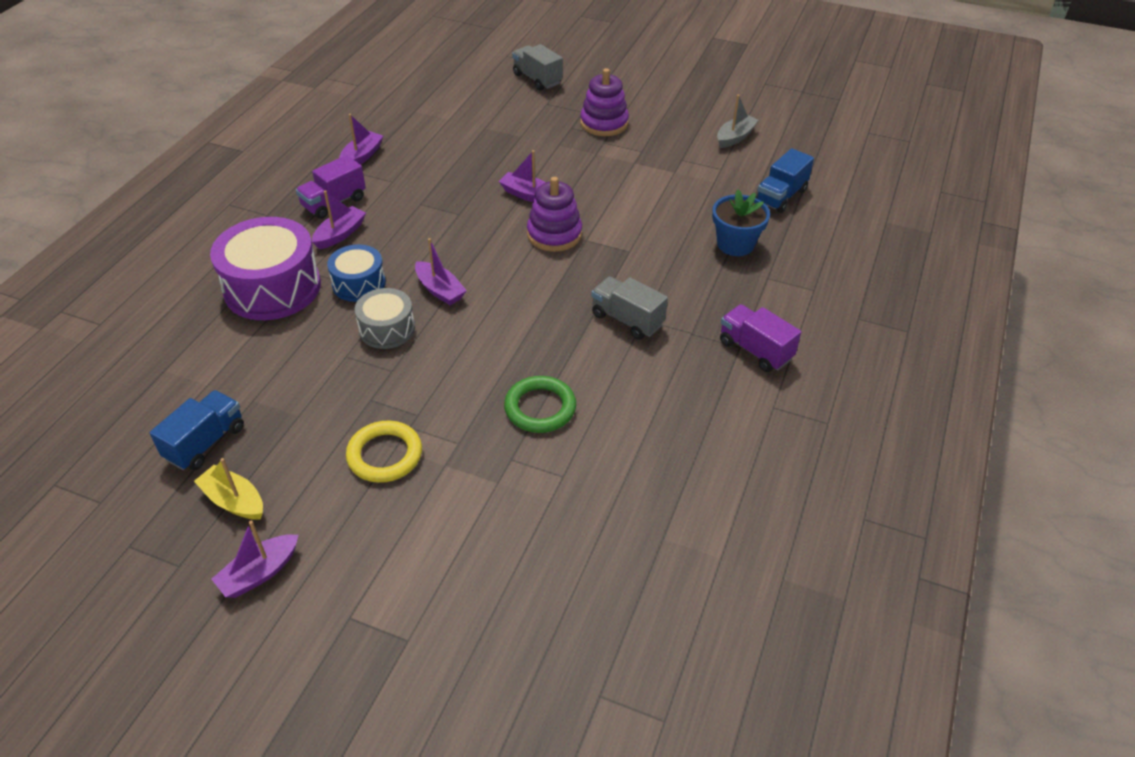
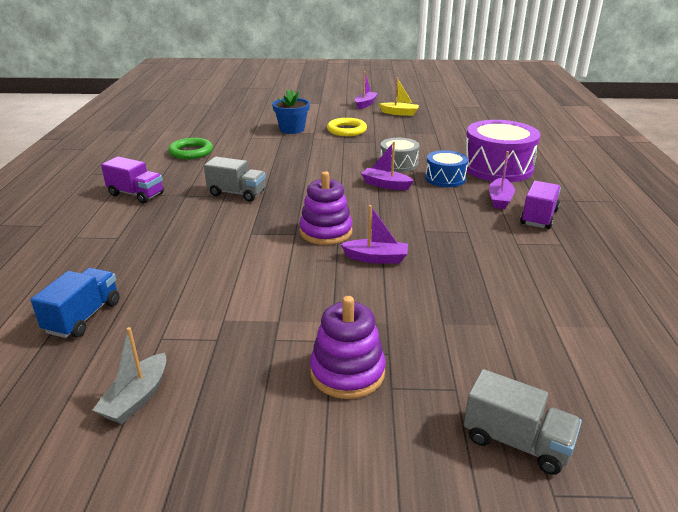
camera: 160 degrees right, 15 degrees down
blue truck [150,390,244,470] -> none
purple boat [339,114,383,165] -> none
green ring [504,376,576,433] -> green ring moved to [168,138,213,159]
blue flower pot [712,189,770,256] -> blue flower pot moved to [272,89,310,134]

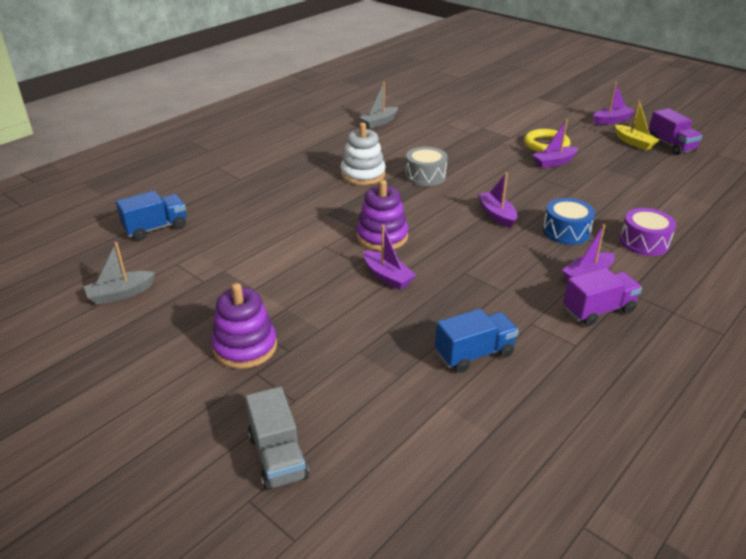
camera: 40 degrees right, 5 degrees up
purple truck [101,156,164,203] -> purple truck moved to [649,108,702,155]
green ring [168,138,213,159] -> grey boat [359,82,398,129]
grey truck [204,157,266,201] -> white stacking toy [341,123,386,185]
blue flower pot [272,89,310,134] -> none
grey drum [380,138,420,172] -> grey drum moved to [405,147,448,186]
purple drum [466,120,540,182] -> purple drum [620,208,676,256], size x0.56
none -> blue truck [435,309,519,373]
none -> purple boat [532,119,578,168]

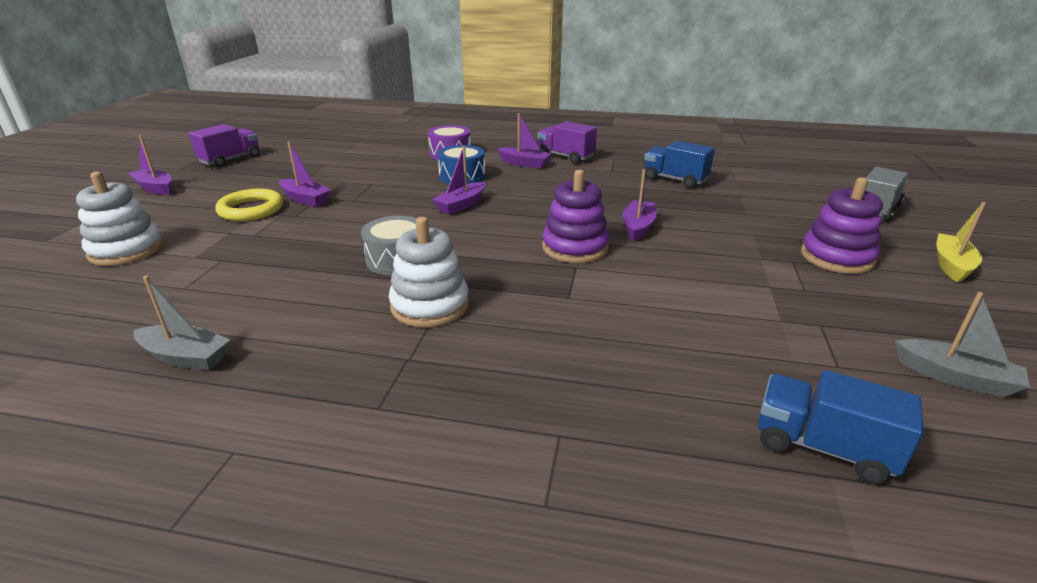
camera: 120 degrees left, 5 degrees down
yellow boat [615,100,660,150] -> yellow boat moved to [936,202,986,282]
none -> white stacking toy [76,172,163,266]

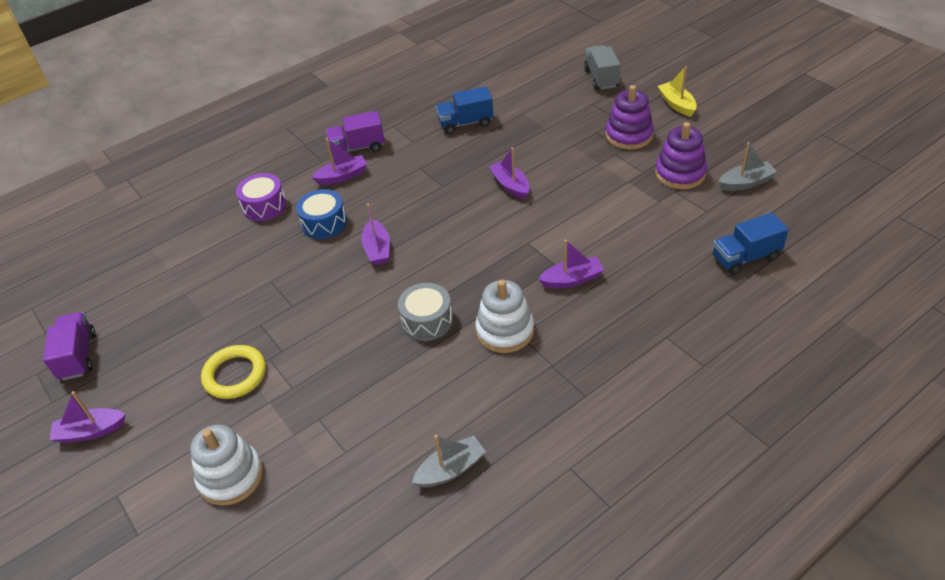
camera: 45 degrees left, 15 degrees up
purple boat [279,142,331,207] -> purple boat moved to [538,239,604,288]
purple stacking toy [542,170,609,263] -> purple stacking toy moved to [655,122,707,189]

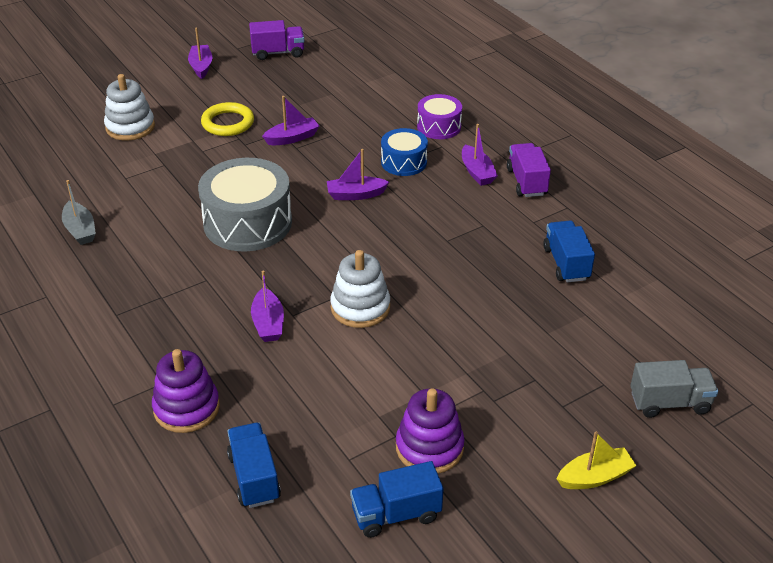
camera: 90 degrees right, 5 degrees down
grey drum [398,283,453,341] -> grey drum [198,158,292,252], size x1.78
white stacking toy [475,280,534,353] -> white stacking toy moved to [330,250,390,328]
purple boat [489,148,530,199] -> purple boat moved to [262,96,319,145]
purple stacking toy [606,85,654,150] -> purple stacking toy moved to [152,349,220,433]
grey boat [719,142,777,191] -> blue truck [350,461,444,538]

